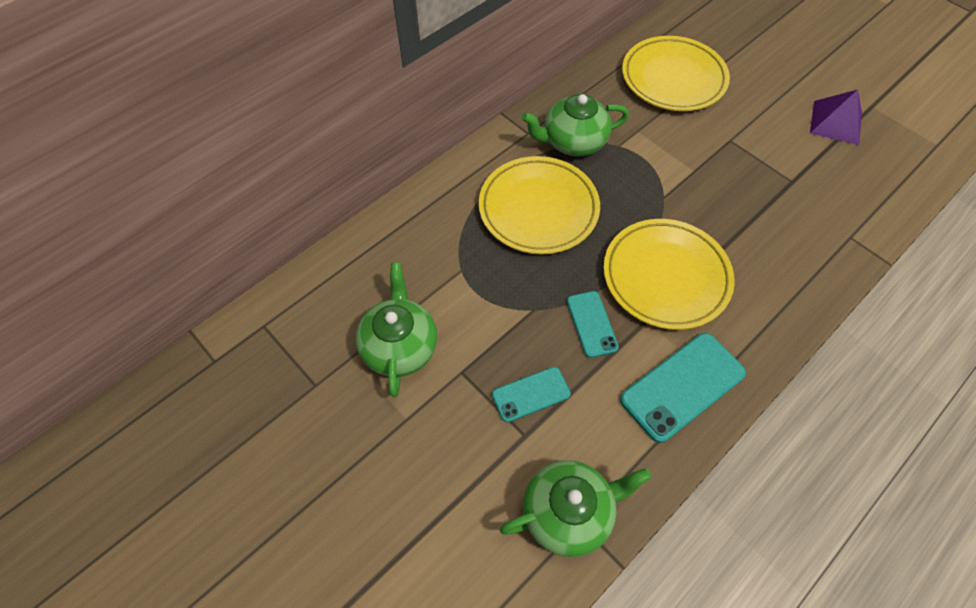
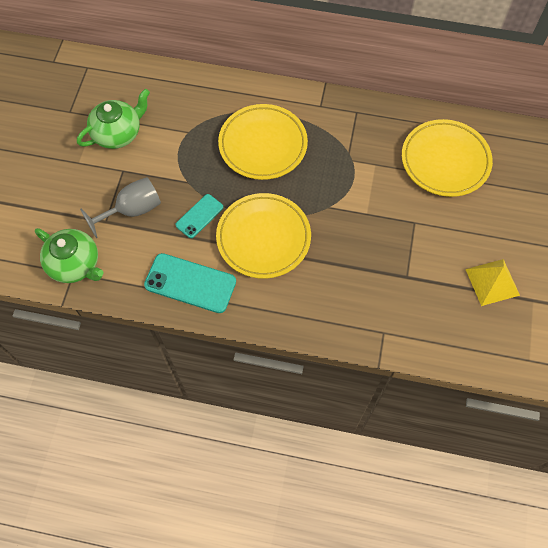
camera: 55 degrees right, 5 degrees up
turquoise phone [492,367,571,423] -> grey goblet [80,177,161,238]
green teapot [522,94,629,156] -> none
purple pyramid [810,90,862,145] -> yellow pyramid [465,259,520,306]

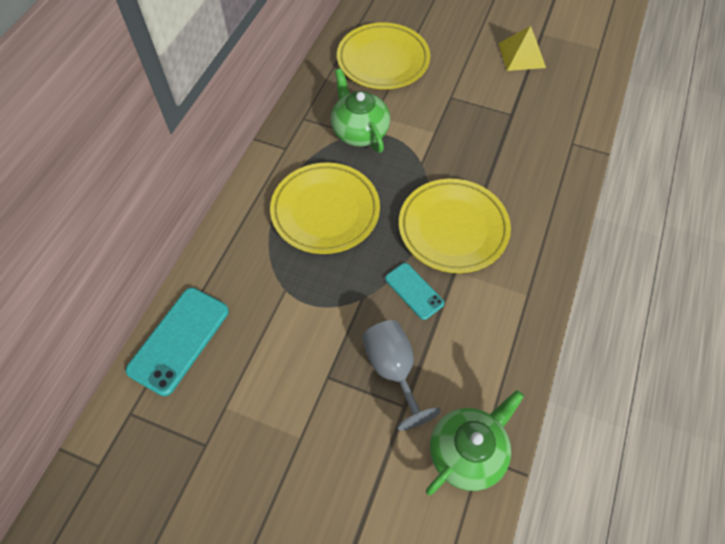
camera: 80 degrees left, 5 degrees down
green teapot [77,89,150,149] -> green teapot moved to [331,68,390,153]
turquoise phone [144,253,236,313] -> turquoise phone moved to [126,288,229,396]

